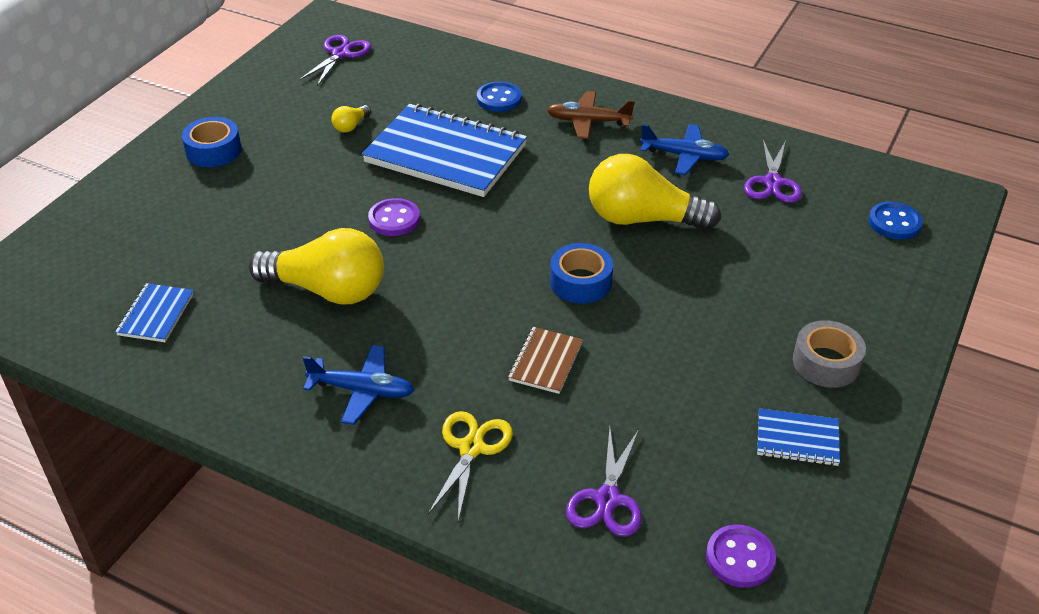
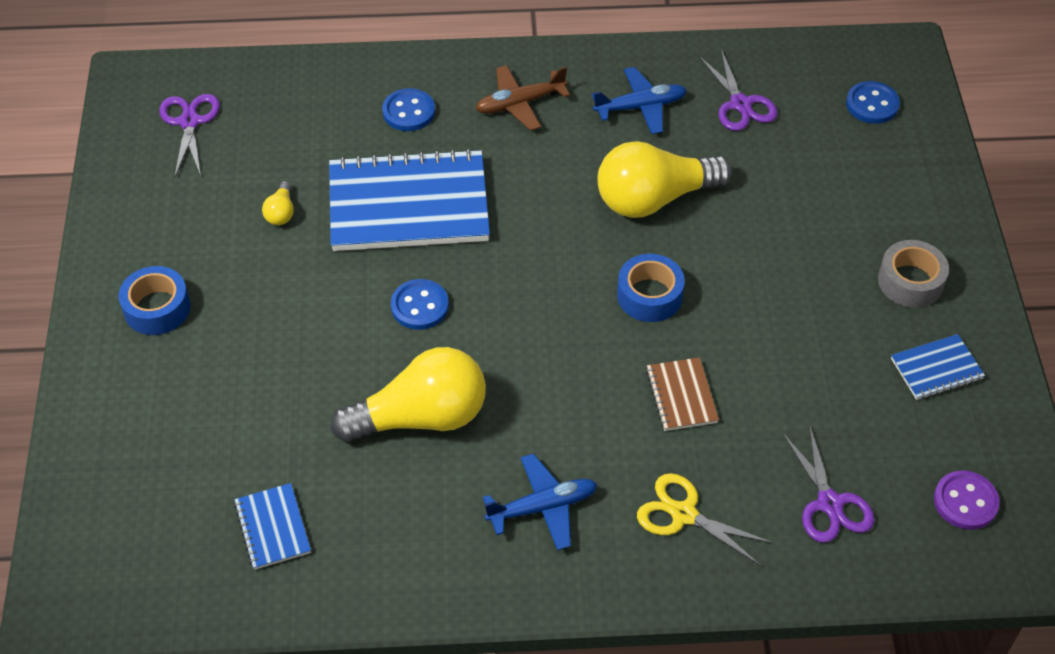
camera: 30 degrees left, 10 degrees up
purple button [368,198,420,236] -> blue button [391,279,449,330]
yellow scissors [428,411,513,521] -> yellow scissors turned 45 degrees counterclockwise [637,473,774,566]

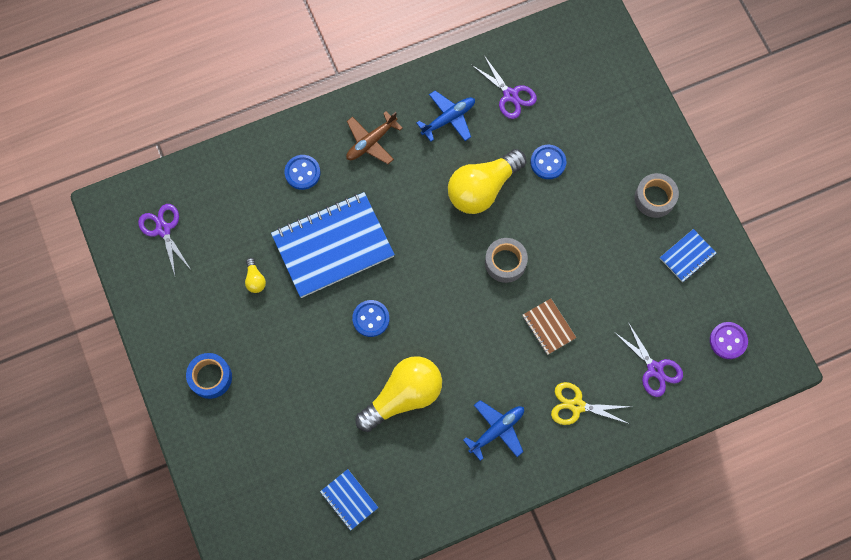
camera: 20 degrees left, 20 degrees up
blue tape [617,254,685,322] -> grey tape [485,238,528,283]
blue button [846,81,900,124] -> blue button moved to [530,145,566,179]

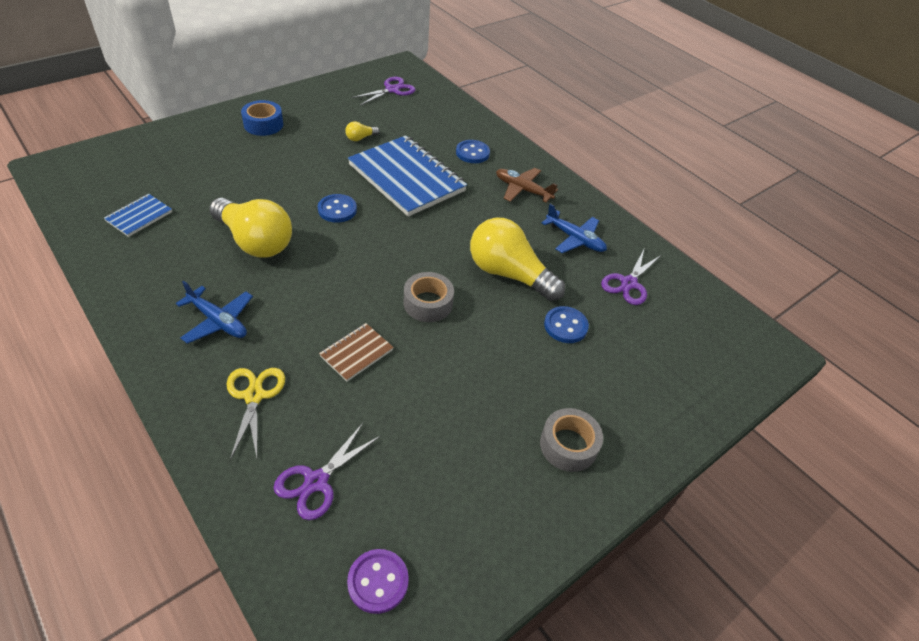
camera: 70 degrees right, 25 degrees down
blue notebook [660,229,716,282] -> none

